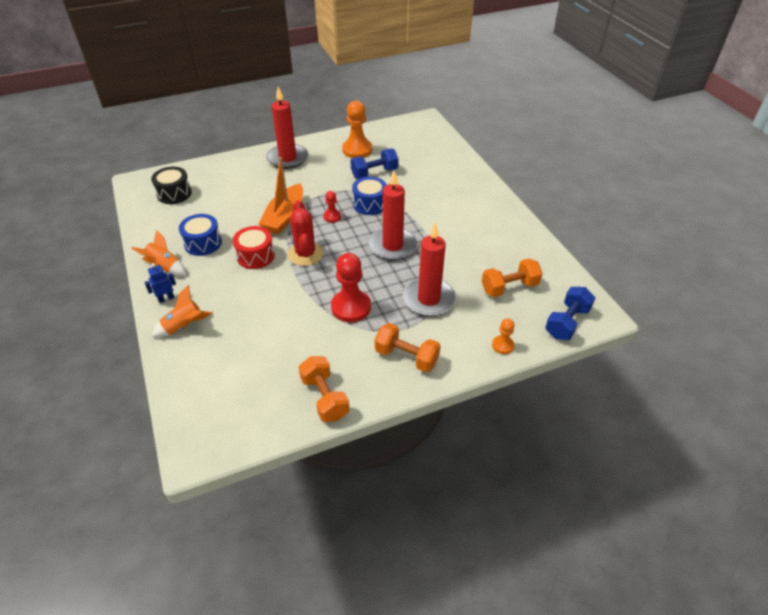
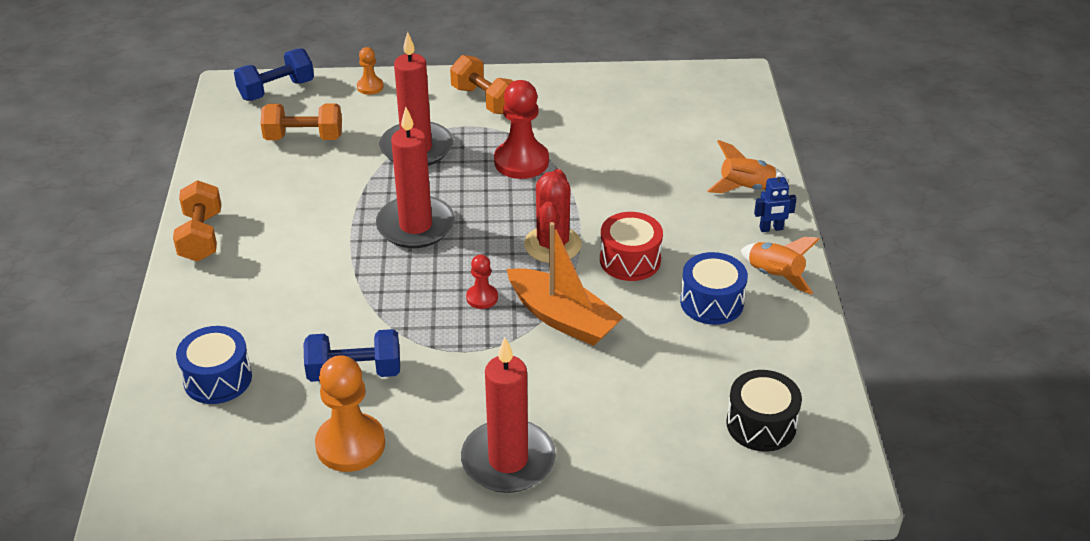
camera: 160 degrees left, 5 degrees down
orange boat [258,157,303,234] -> orange boat turned 90 degrees clockwise [507,222,624,346]
orange dumbbell [299,356,349,422] -> orange dumbbell moved to [173,180,221,262]
blue drum [352,177,387,215] -> blue drum moved to [176,326,252,404]

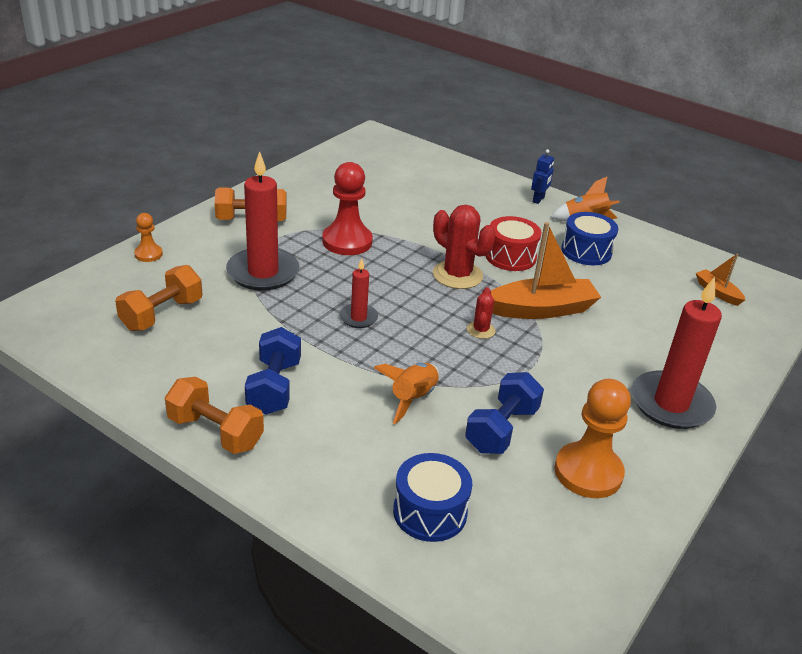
camera: 55 degrees left, 5 degrees down
blue dumbbell [234,48,314,101] -> blue dumbbell moved to [245,327,301,415]
red candle [376,107,455,248] -> red candle [339,258,378,328], size x0.51
red pawn [466,254,498,309] -> red cactus [467,287,495,339]
orange rocket [707,140,789,193] -> orange rocket moved to [374,363,439,424]
black drum [726,370,802,452] -> orange boat [696,254,745,306]

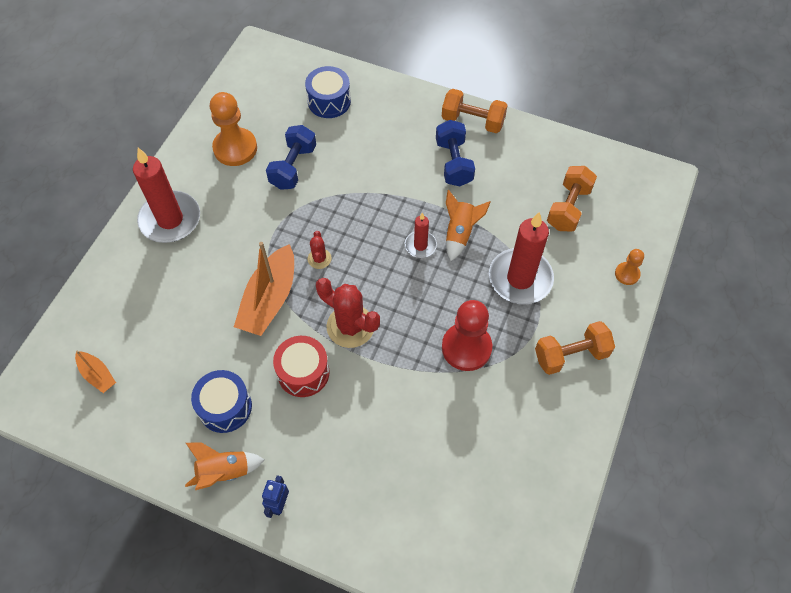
camera: 170 degrees right, 25 degrees up
orange rocket [374,363,439,424] -> orange rocket moved to [446,190,491,261]
orange boat [491,222,601,319] -> orange boat turned 45 degrees counterclockwise [234,242,294,336]

